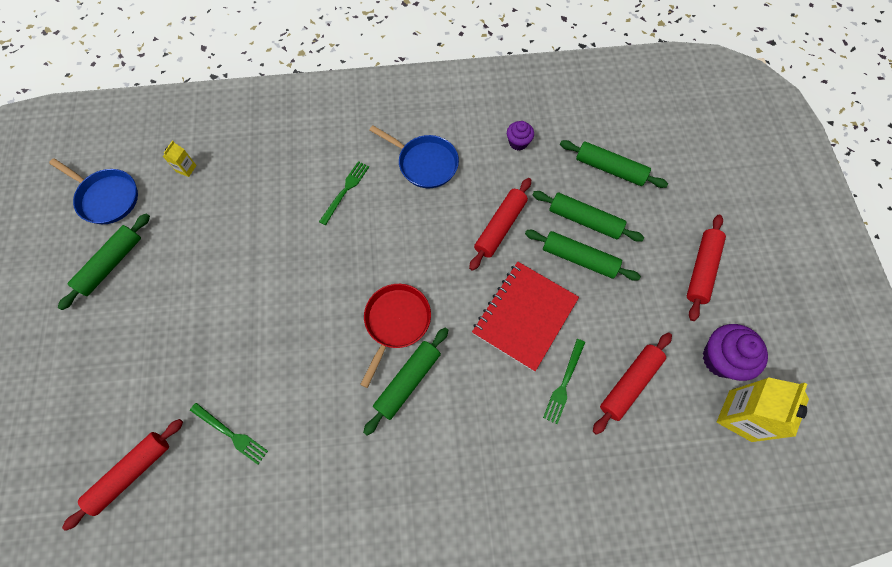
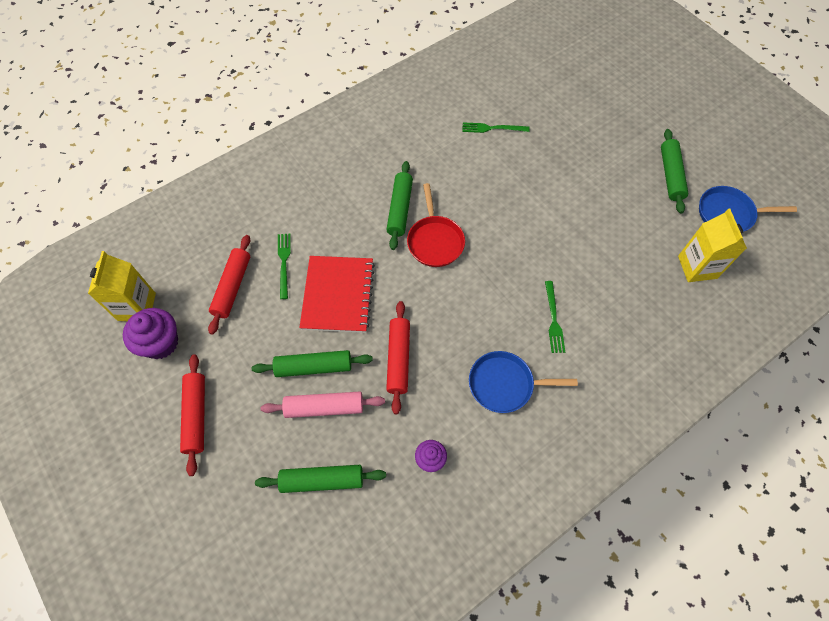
camera: 150 degrees right, 5 degrees down
red rolling pin [62,419,183,531] -> none
yellow carton [163,141,197,177] -> yellow carton [678,209,747,282], size x2.13
green rolling pin [532,191,644,242] -> pink rolling pin [261,391,385,418]

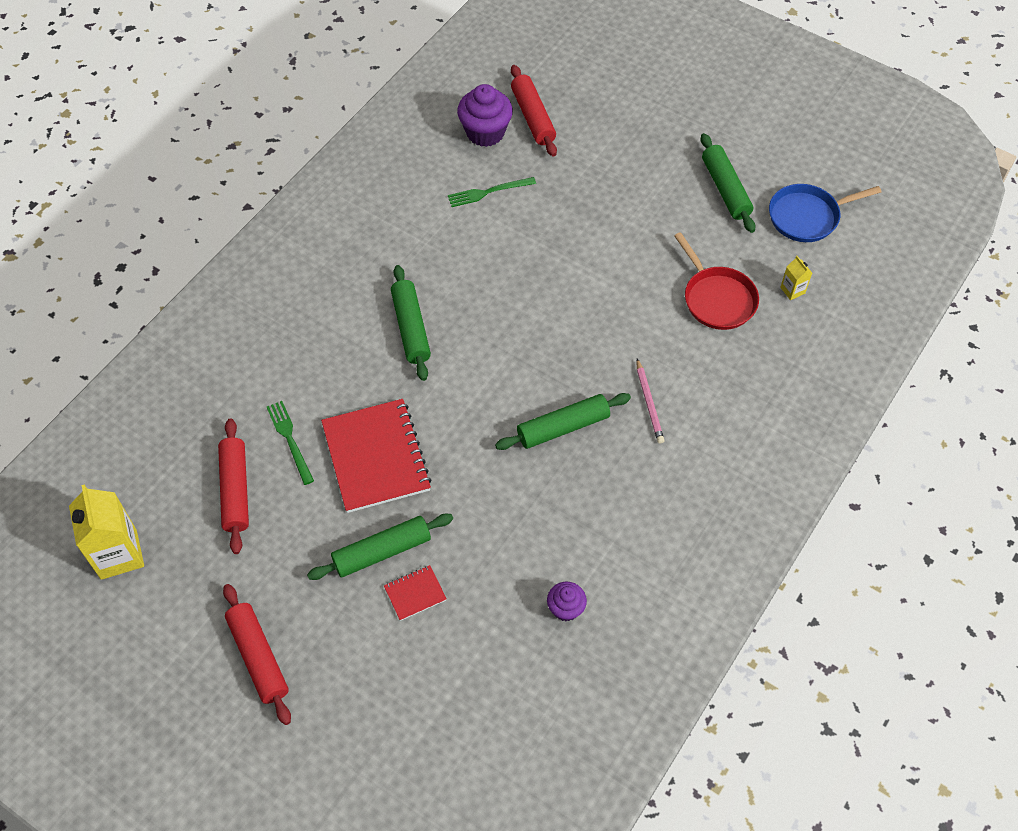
camera: 20 degrees left, 5 degrees down
purple cupcake [123,308,178,359] -> purple cupcake moved to [457,84,513,147]
green rolling pin [255,465,386,493] -> green rolling pin moved to [495,393,631,450]
pink rolling pin [261,391,385,418] -> red notebook [384,565,446,621]
red rolling pin [386,301,410,414] -> red rolling pin moved to [511,65,557,157]
red pan [407,183,465,267] -> red pan moved to [674,232,759,330]
blue pan [469,351,578,413] -> none
green fork [545,281,565,353] -> pink pencil [636,359,664,444]
yellow carton [678,209,747,282] -> yellow carton [780,256,812,300], size x0.47

